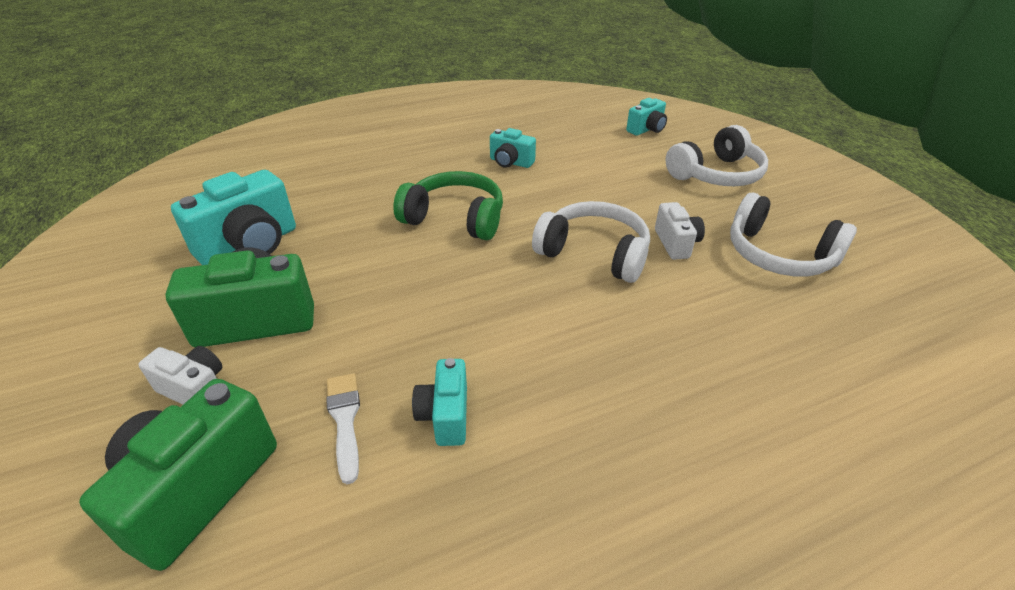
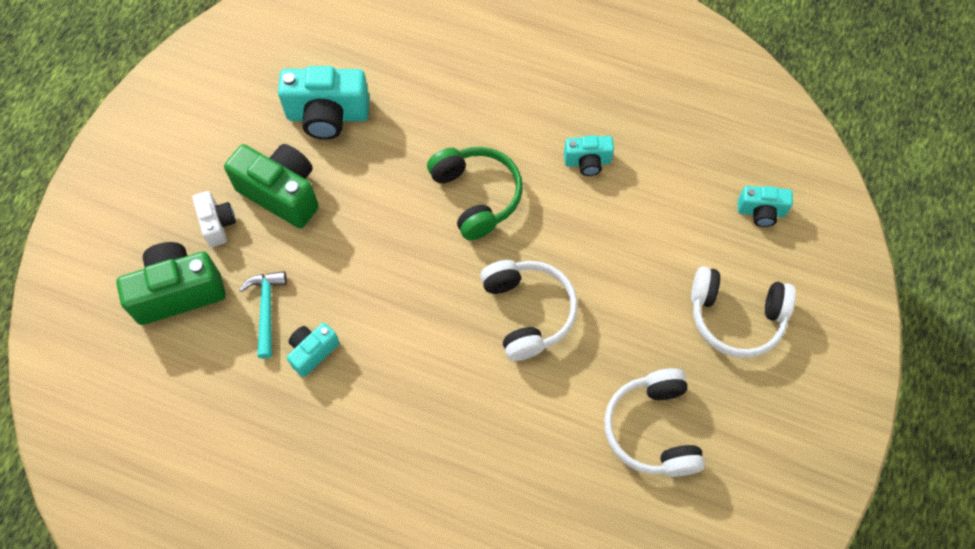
camera: 45 degrees right, 25 degrees up
white brush [326,373,360,484] -> turquoise hammer [239,271,287,359]
turquoise camera [490,128,536,168] -> turquoise camera turned 75 degrees counterclockwise [564,135,614,176]
white camera [655,202,705,260] -> none

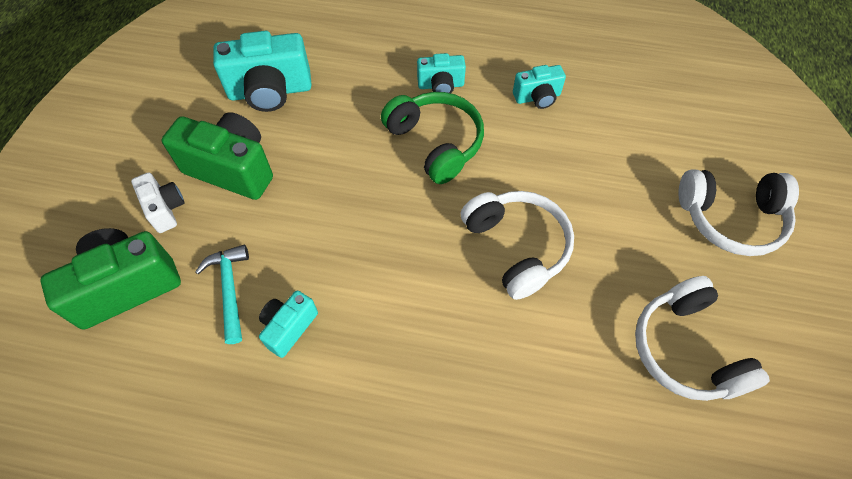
camera: 10 degrees left, 5 degrees down
turquoise camera [738,186,793,227] -> turquoise camera moved to [417,53,466,93]

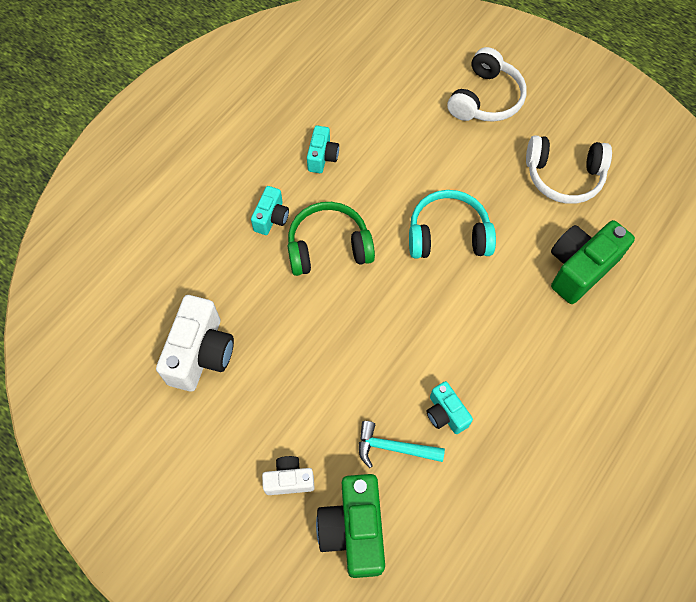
camera: 65 degrees left, 5 degrees up
green camera [162,112,273,200] -> green camera moved to [551,220,635,304]
turquoise camera [213,31,312,112] -> white camera [156,295,234,391]
white headphones [460,191,574,300] -> turquoise headphones [409,190,496,259]

